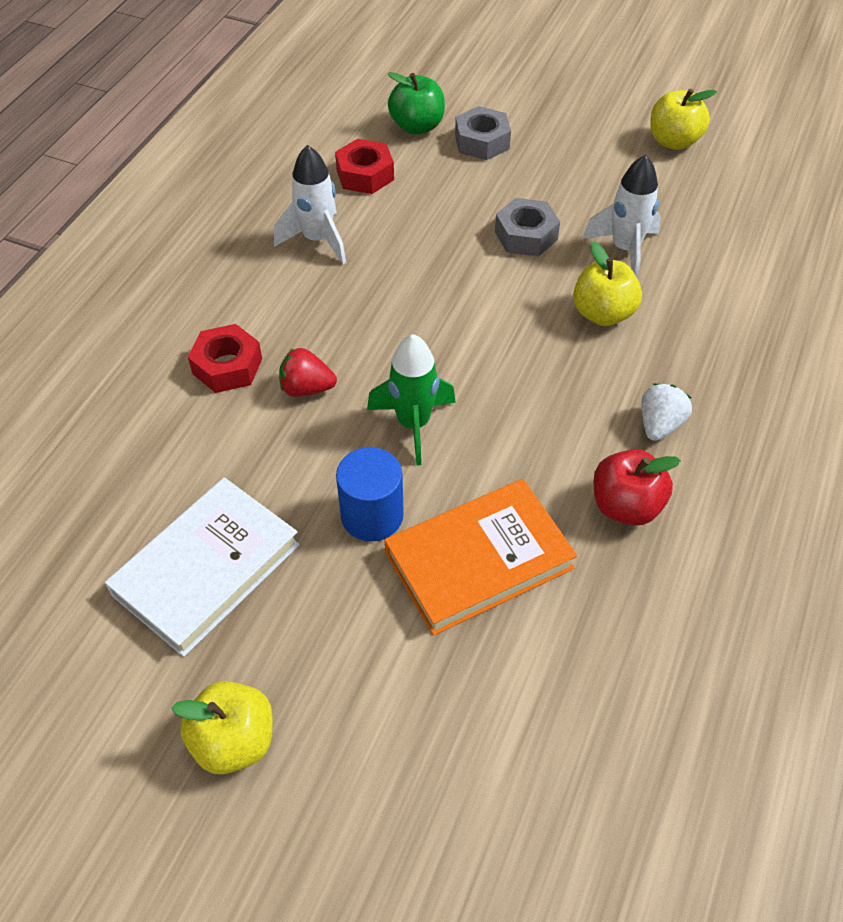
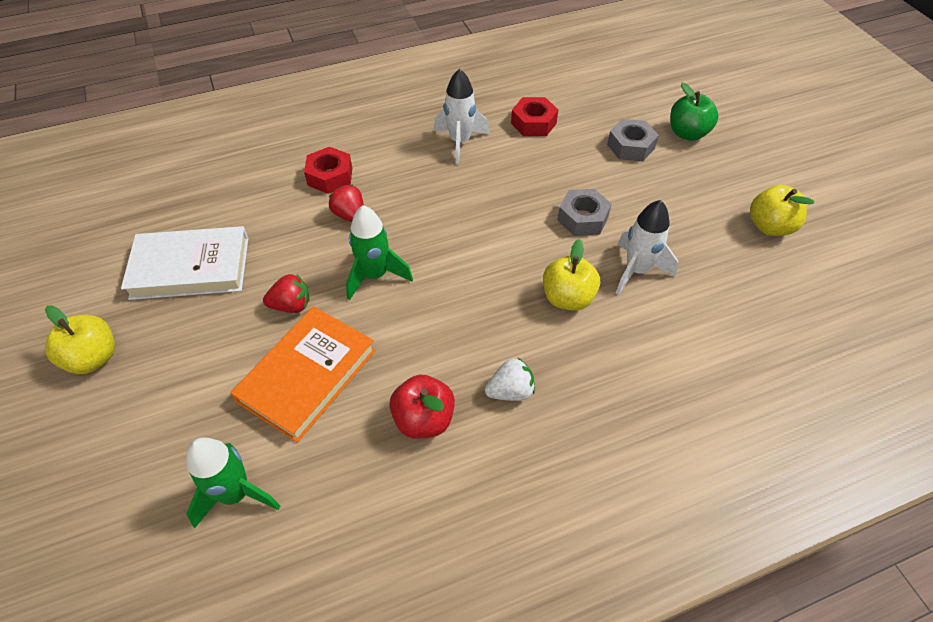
camera: 45 degrees right, 0 degrees up
blue cylinder [336,447,404,541] -> red strawberry [263,274,310,313]
orange book [385,479,577,636] -> orange book turned 75 degrees counterclockwise [230,306,376,443]
green apple [388,72,445,134] -> green apple moved to [670,83,719,141]
none -> green rocket [186,438,280,529]

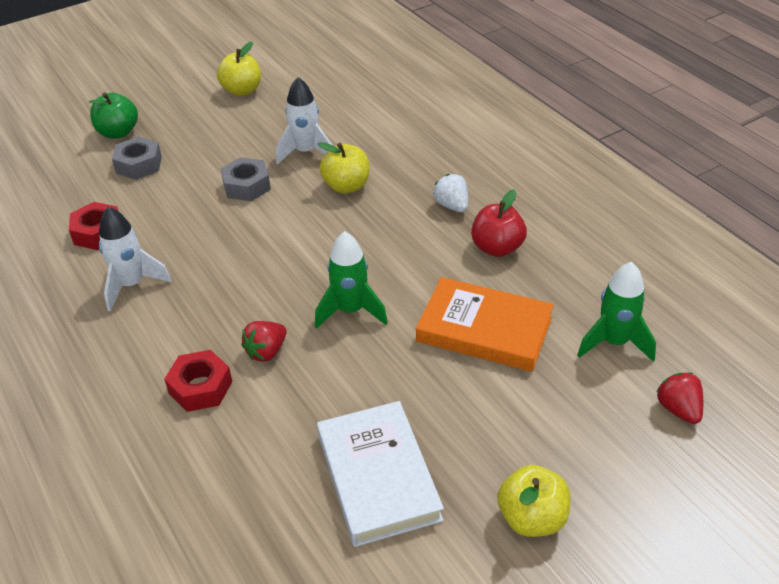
camera: 100 degrees left, 10 degrees down
red strawberry [263,274,310,313] -> red strawberry moved to [656,372,703,424]

